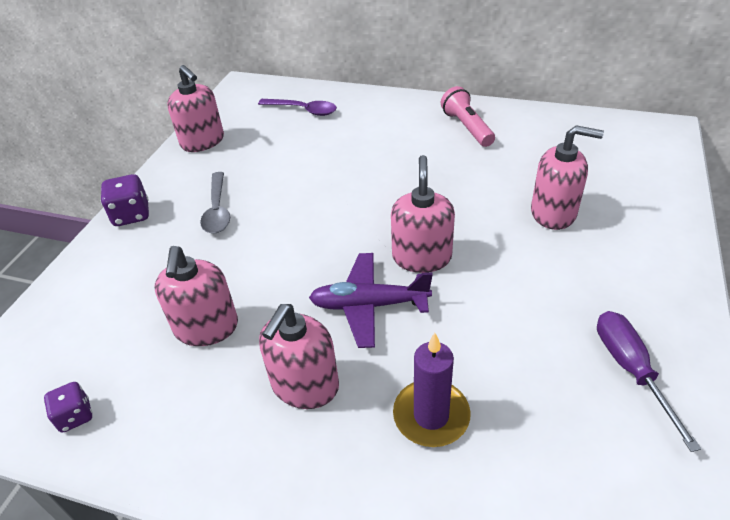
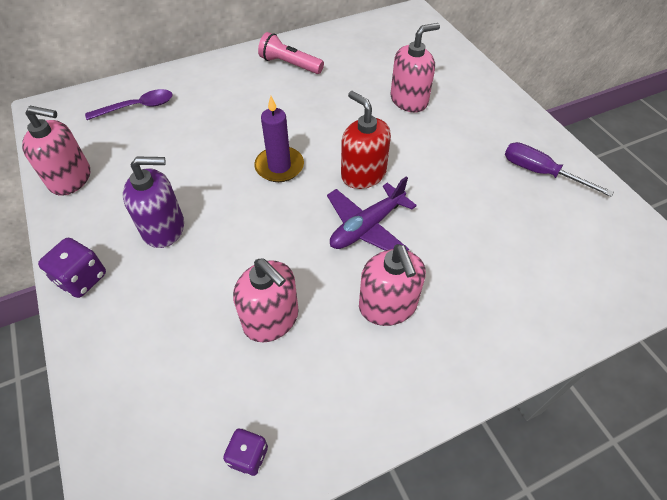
camera: 45 degrees left, 10 degrees up
grey spoon [200,172,230,234] -> purple soap dispenser [123,156,184,248]
pink soap dispenser [391,155,455,273] -> red soap dispenser [341,91,391,189]
purple candle [393,333,471,447] -> purple candle moved to [254,96,304,182]

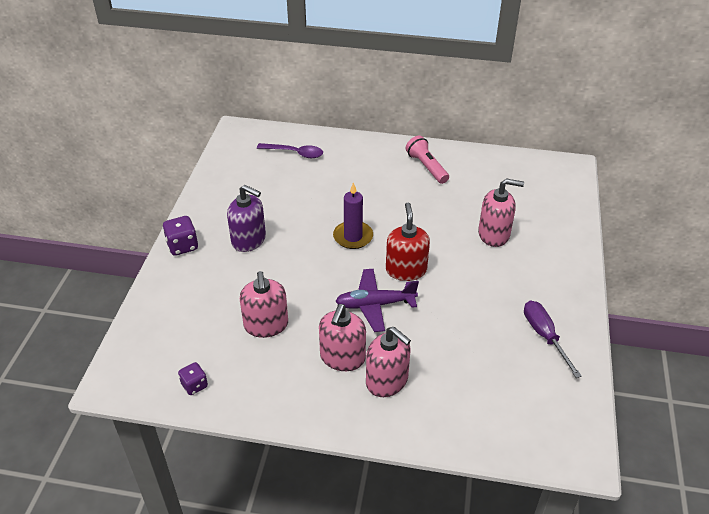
camera: 35 degrees right, 10 degrees down
pink soap dispenser [22,106,90,196] -> pink soap dispenser moved to [366,327,411,397]

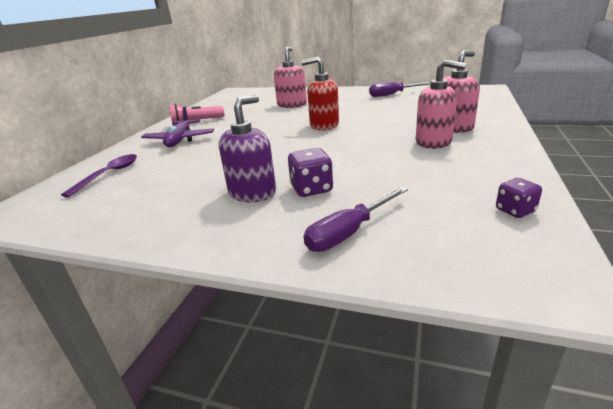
camera: 80 degrees left, 15 degrees down
purple dice [162,216,198,256] -> purple dice moved to [288,148,333,197]
pink soap dispenser [240,271,288,338] -> none
purple candle [333,182,373,249] -> none
purple plane [335,269,419,332] -> purple plane moved to [141,106,214,147]
none -> purple screwdriver [304,187,408,252]

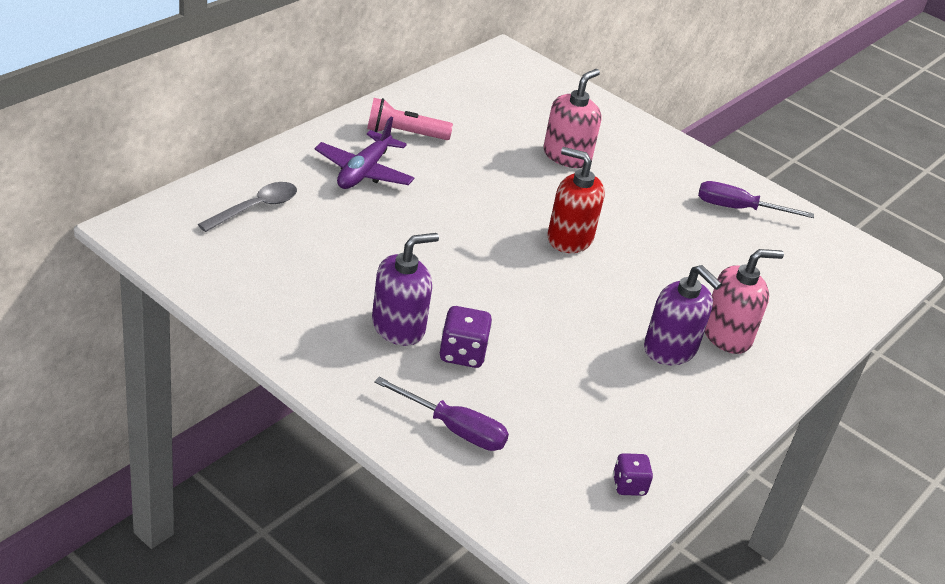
camera: 15 degrees right, 10 degrees up
purple spoon [61,154,137,198] -> grey spoon [198,182,297,232]
purple screwdriver [304,187,408,252] -> purple screwdriver turned 135 degrees counterclockwise [374,377,509,451]
pink soap dispenser [416,60,466,149] -> purple soap dispenser [644,265,722,365]

